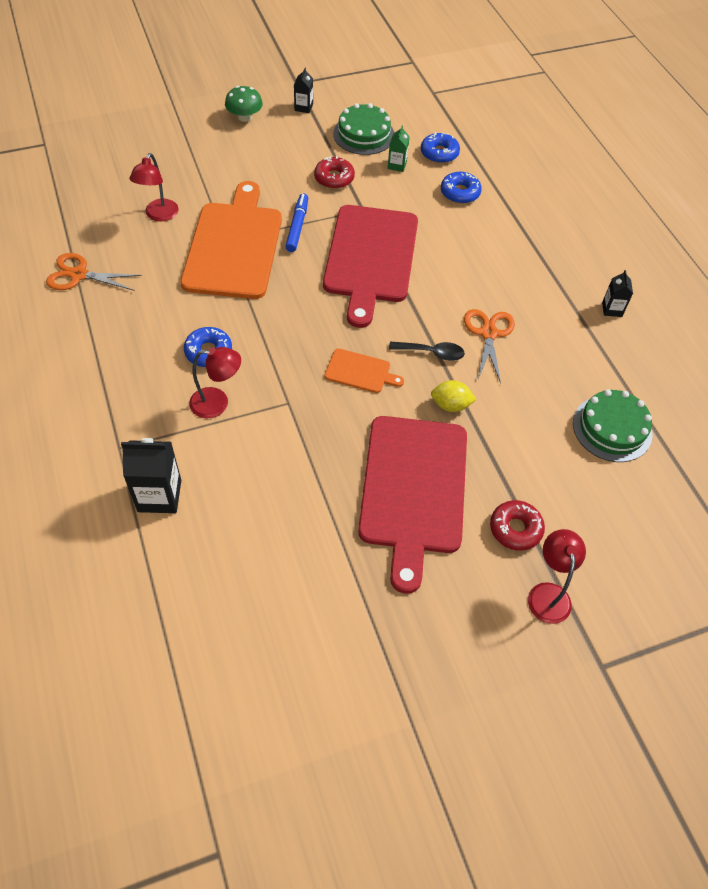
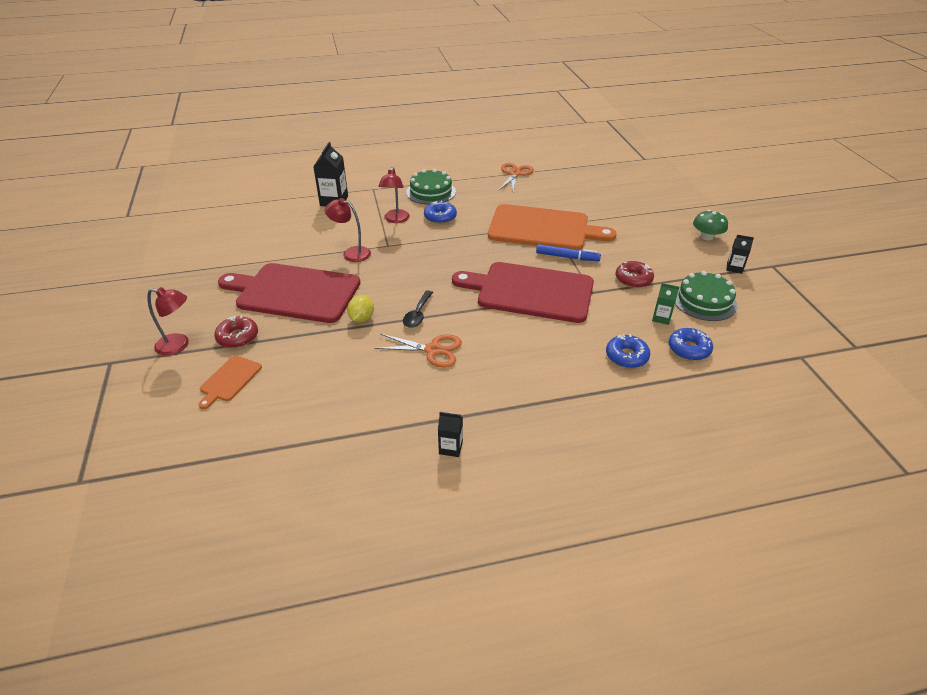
camera: 100 degrees right, 15 degrees down
red lamp [129,153,178,222] -> red lamp moved to [325,198,371,262]
orange cutting board [324,348,404,393] -> orange cutting board moved to [198,355,262,409]
green cake [573,389,652,462] -> green cake moved to [406,169,456,205]

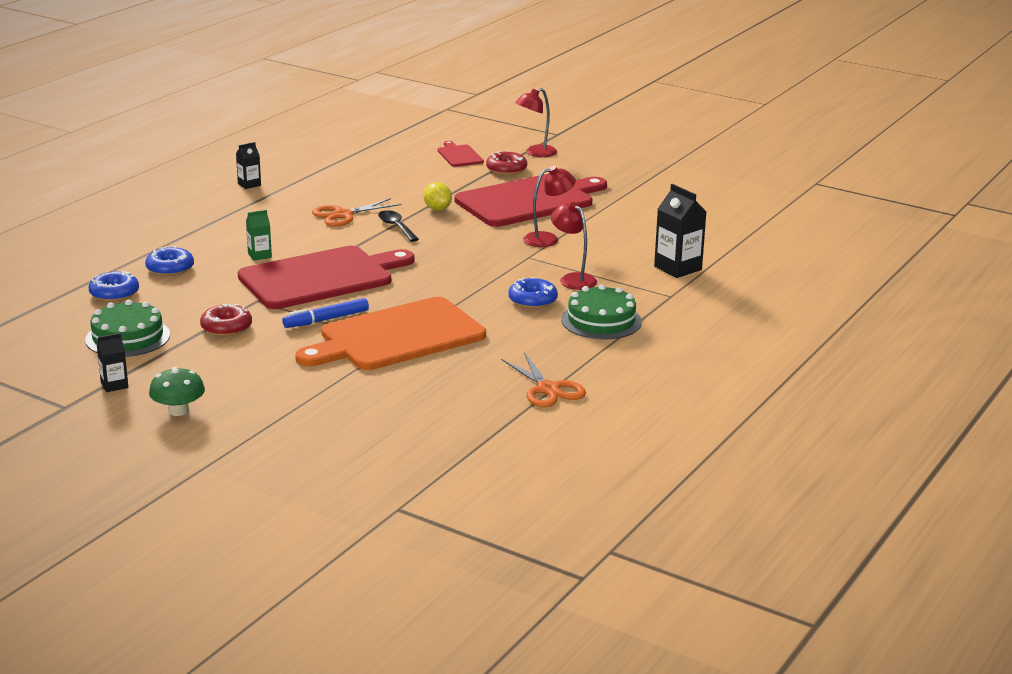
camera: 135 degrees right, 15 degrees down
orange cutting board [198,355,262,409] -> red cutting board [437,141,484,167]
green carton [652,283,679,325] -> green carton moved to [246,210,272,261]

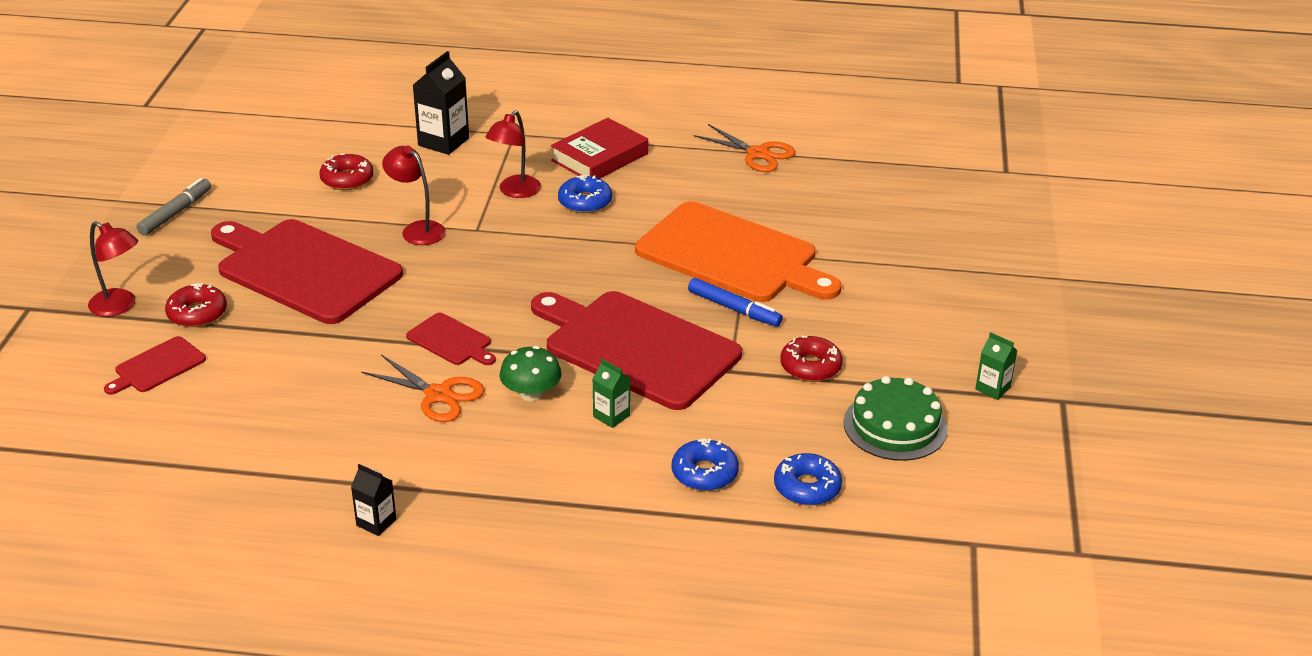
camera: 115 degrees left, 10 degrees up
black carton [97,333,128,392] -> green carton [975,332,1018,400]
green mushroom [149,367,205,416] -> green mushroom moved to [499,346,562,401]
black spoon [378,210,419,242] -> red cutting board [406,313,496,365]
yellow lemon [423,182,452,210] -> none
orange scissors [501,352,586,407] -> orange scissors turned 90 degrees clockwise [693,124,796,172]
green cake [561,284,642,339] -> red book [551,118,648,179]
none -> grey marker [136,178,211,236]
none -> red donut [319,153,374,190]

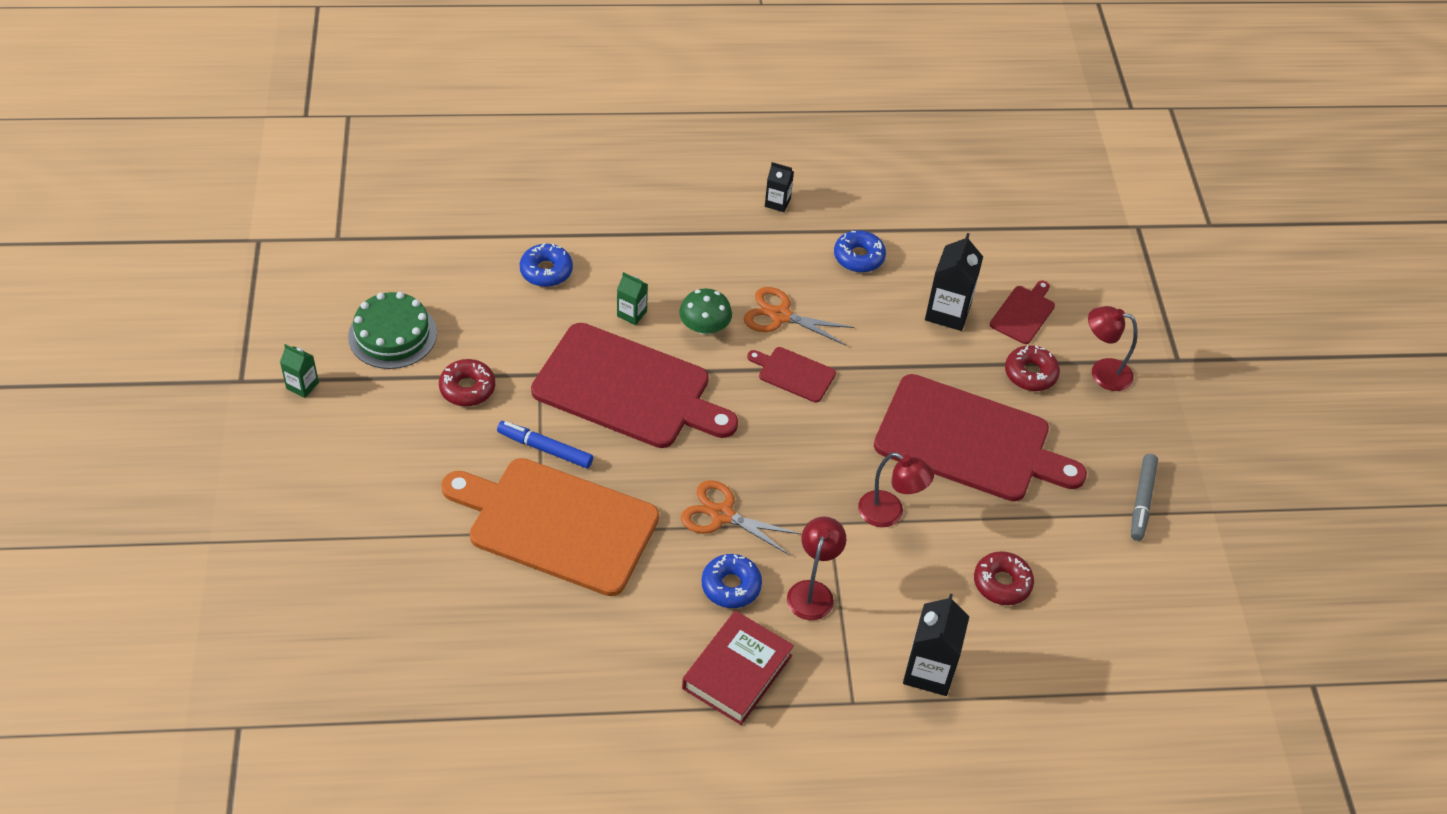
camera: 165 degrees right, 15 degrees up
orange scissors [693,124,796,172] -> orange scissors moved to [681,480,801,555]
blue donut [774,453,842,506] -> blue donut moved to [834,230,886,273]
none -> black carton [925,233,983,331]

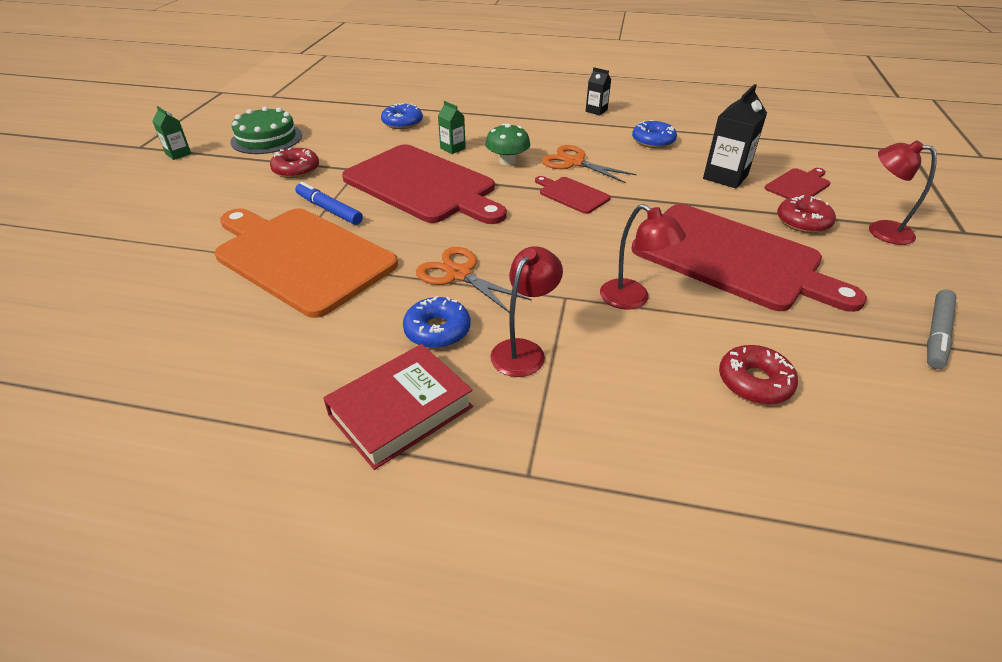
camera: 20 degrees right, 10 degrees down
black carton [903,594,970,696] -> none

